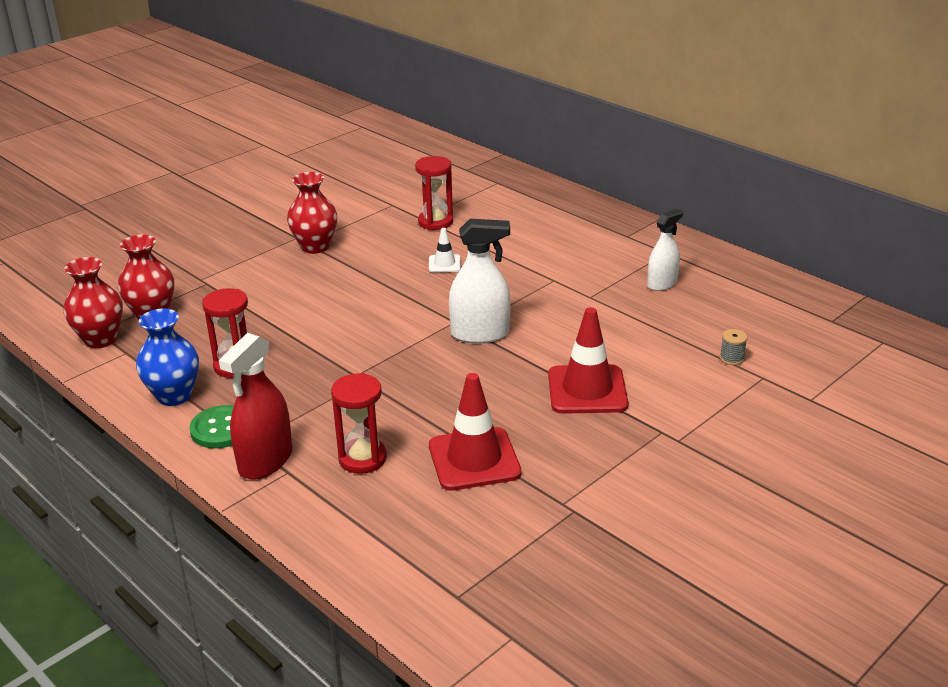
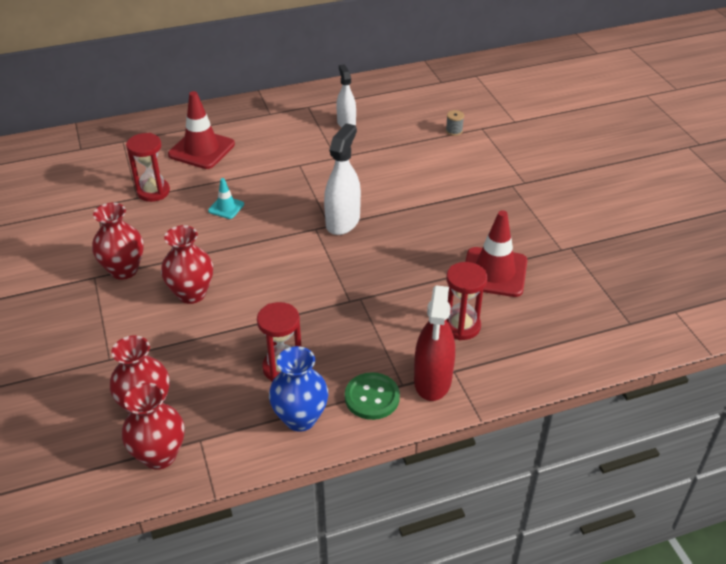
camera: 65 degrees left, 10 degrees up
red spray bottle [219,333,292,479] -> red spray bottle turned 45 degrees clockwise [414,285,455,401]
white traffic cone [429,228,461,273] -> turquoise traffic cone [208,178,244,219]
red traffic cone [548,307,628,414] -> red traffic cone moved to [168,91,235,169]
none -> red vase [161,225,213,304]

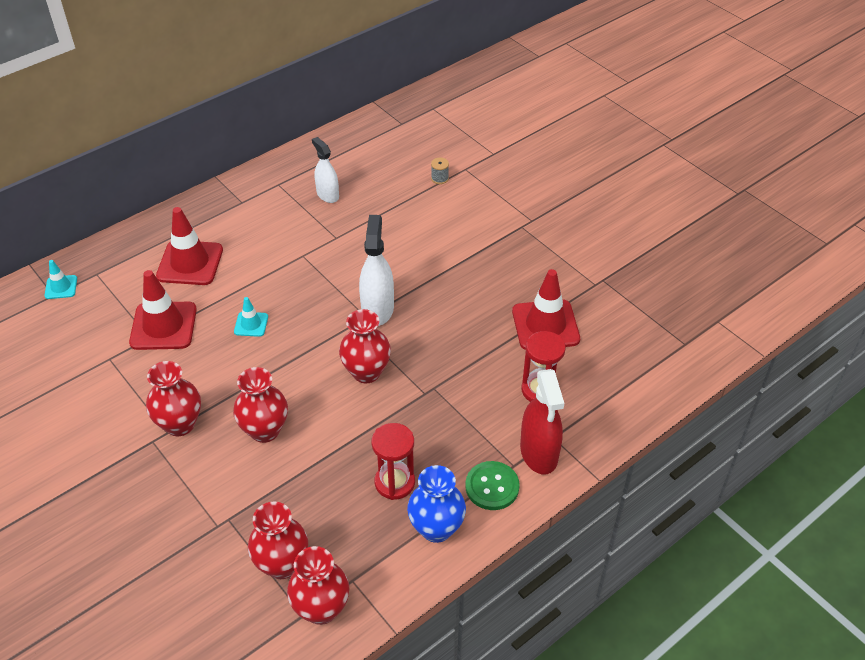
camera: 20 degrees left, 5 degrees up
red hourglass [126,133,170,202] -> red traffic cone [129,270,197,350]
none -> turquoise traffic cone [44,260,77,299]
none -> red vase [339,309,391,383]

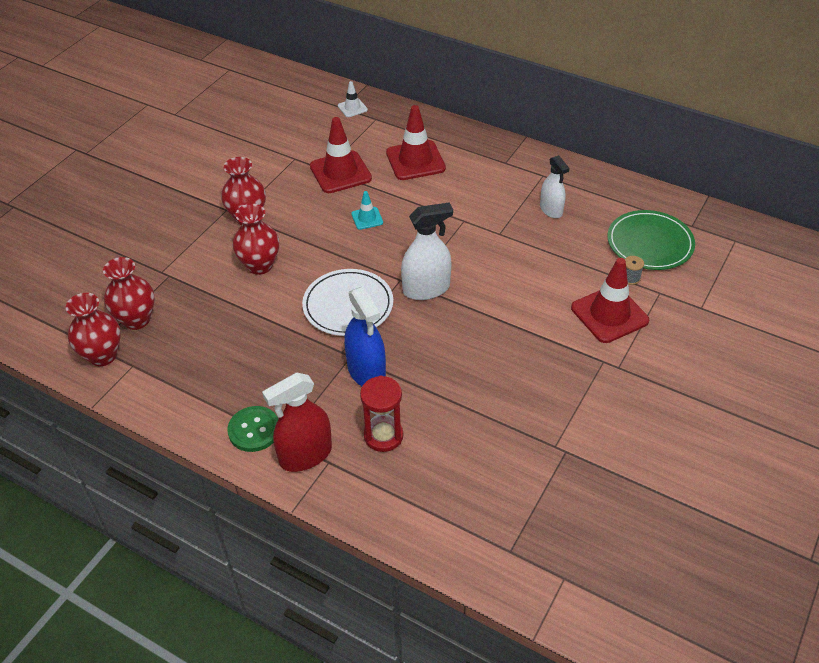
camera: 70 degrees right, 0 degrees up
turquoise traffic cone [44,260,77,299] -> white traffic cone [338,81,368,117]
white spray bottle [312,137,339,203] -> white spray bottle turned 120 degrees clockwise [540,155,570,218]
red vase [339,309,391,383] -> white plate [302,269,393,336]
red hourglass [371,423,415,500] -> none
blue vase [407,465,466,543] -> none
red traffic cone [512,269,580,350] -> red traffic cone moved to [571,258,649,343]
none -> blue spray bottle [345,286,386,386]
none -> green plate [608,210,695,270]

